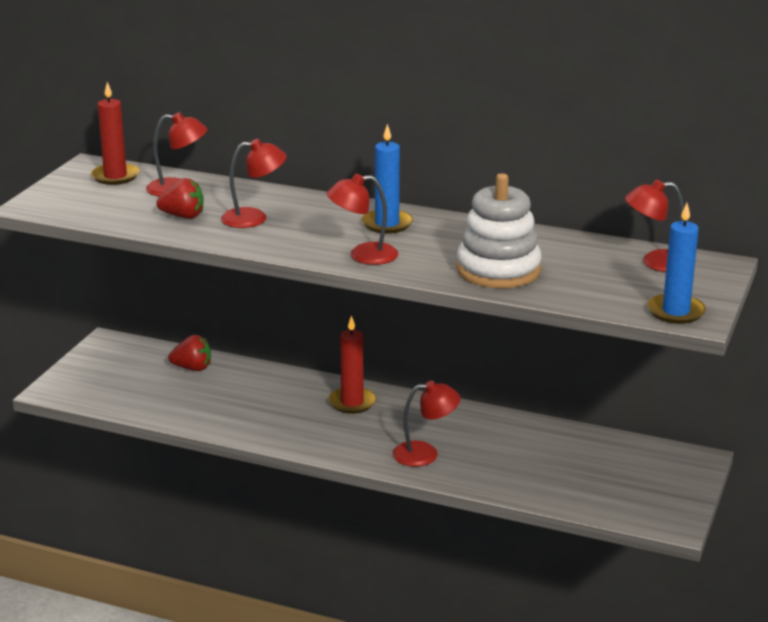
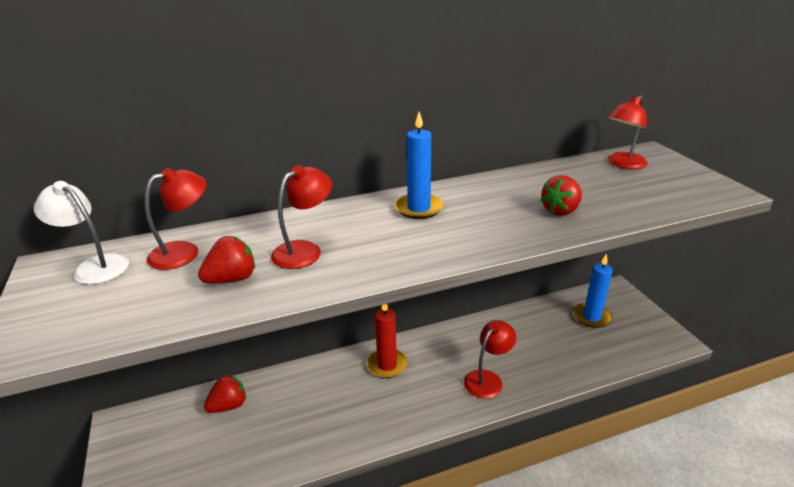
camera: 40 degrees left, 5 degrees up
red candle [91,82,139,185] -> white lamp [34,181,129,284]
red lamp [326,174,398,265] -> none
white stacking toy [457,173,542,288] -> red strawberry [540,175,582,216]
blue candle [647,203,706,324] -> blue candle moved to [573,254,613,328]

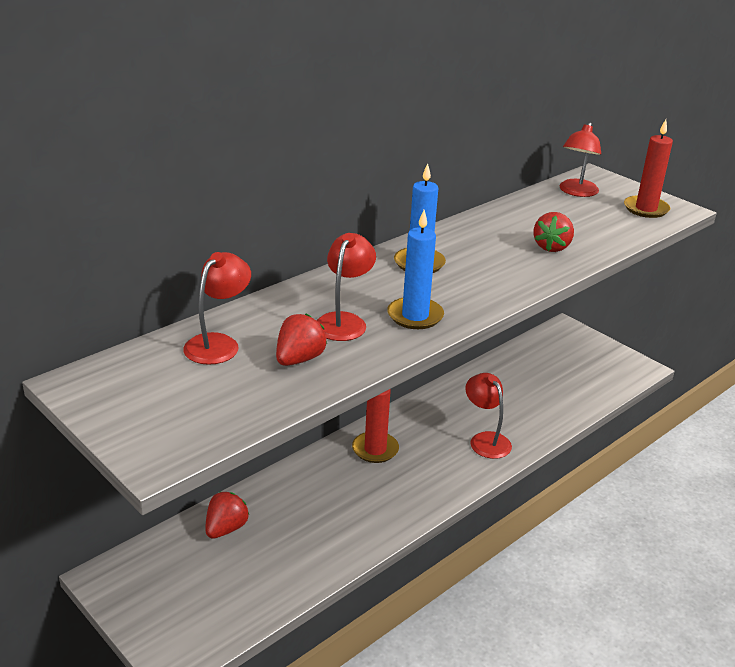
camera: 25 degrees left, 0 degrees up
white lamp [34,181,129,284] -> none
red lamp [464,320,516,399] -> red lamp turned 45 degrees counterclockwise [465,373,512,459]
blue candle [573,254,613,328] -> blue candle moved to [387,210,444,329]
none -> red candle [624,120,673,218]

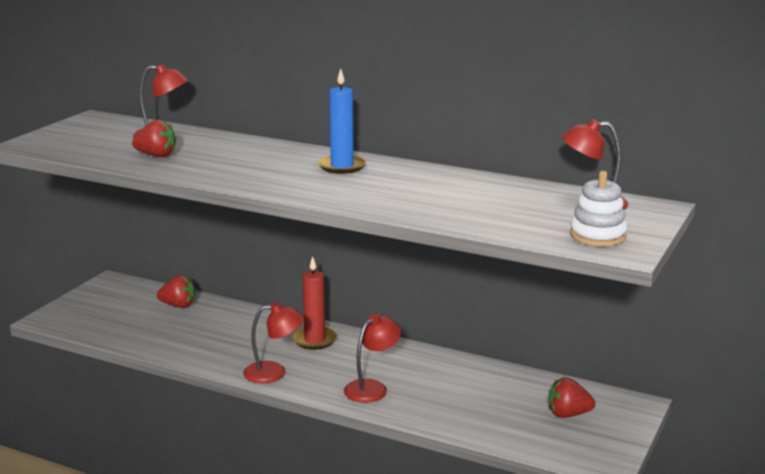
camera: 70 degrees right, 10 degrees down
red lamp [316,233,376,341] -> red lamp moved to [243,302,304,383]
blue candle [387,210,444,329] -> none
red strawberry [533,212,574,252] -> red strawberry moved to [548,377,595,418]
red candle [624,120,673,218] -> white stacking toy [570,171,627,246]

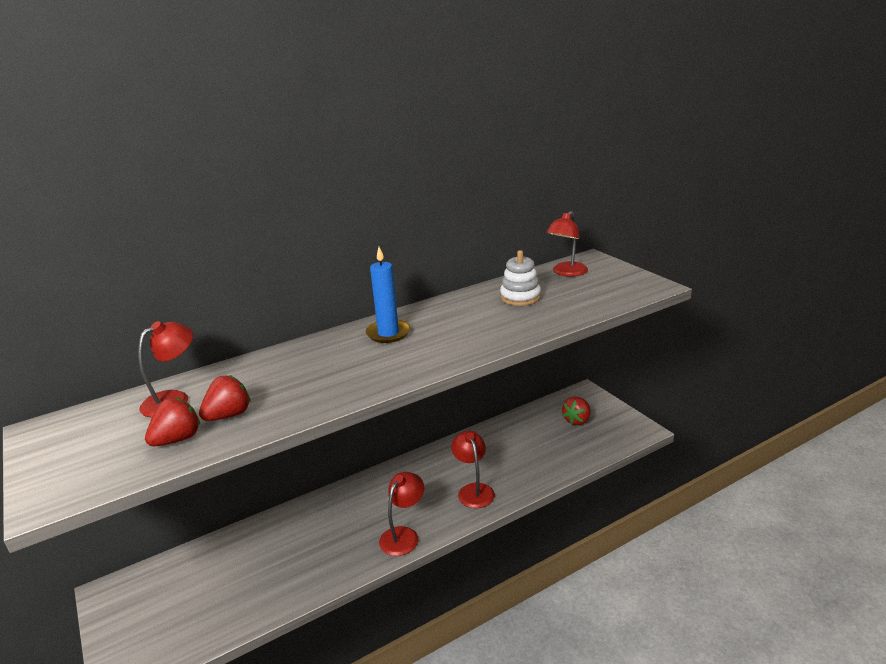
camera: 55 degrees left, 5 degrees up
red strawberry [157,275,196,308] -> red strawberry moved to [145,398,200,446]
red candle [293,256,337,350] -> none
white stacking toy [570,171,627,246] -> white stacking toy moved to [500,250,541,306]

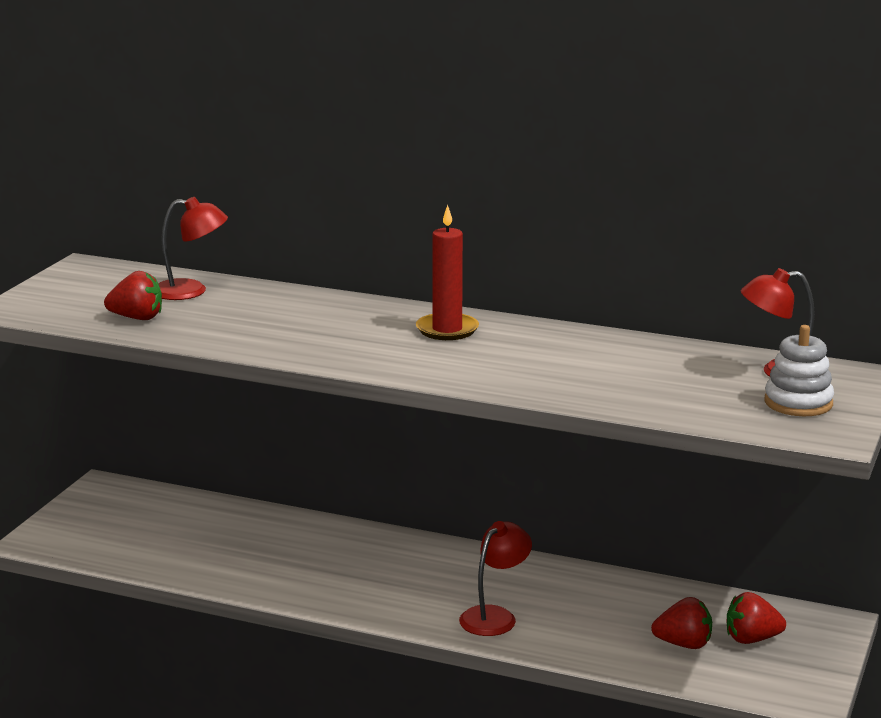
camera: 50 degrees right, 5 degrees down
red strawberry [199,375,251,421] -> red strawberry moved to [651,597,712,649]
blue candle [366,247,411,343] -> red candle [416,205,479,340]
red lamp [379,472,424,556] -> none
white stacking toy [500,250,541,306] -> white stacking toy moved to [764,325,834,416]

